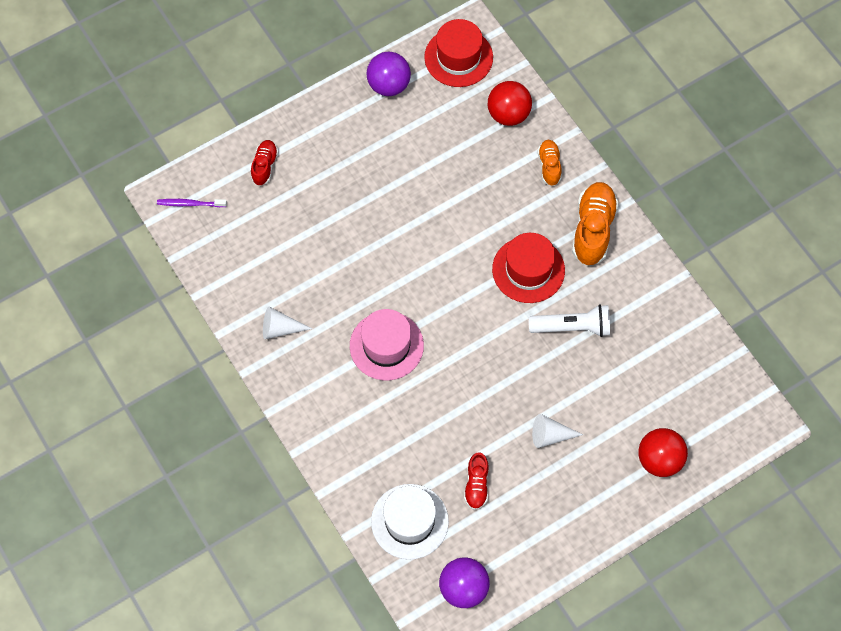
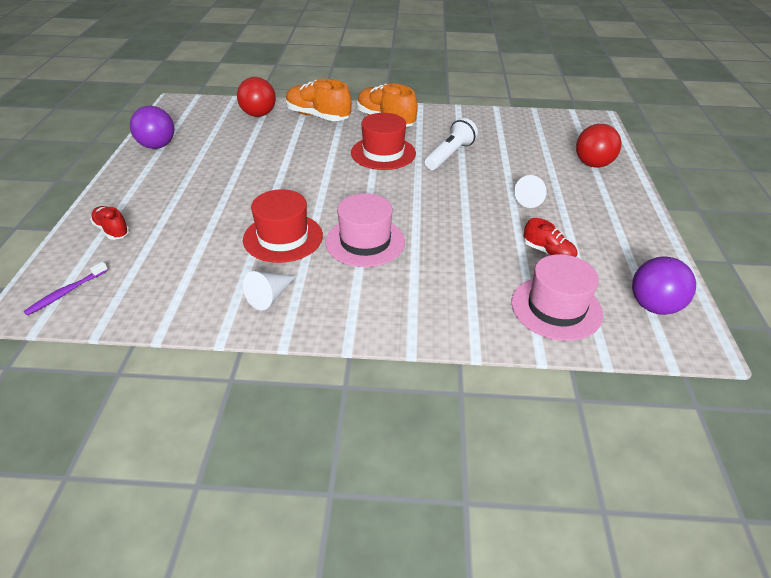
camera: 55 degrees left, 25 degrees down
white hat [371,484,449,560] -> pink hat [512,254,603,341]
red hat [424,19,493,87] -> red hat moved to [243,189,323,263]
orange shoe [538,140,562,186] -> orange shoe [286,79,352,121], size x1.78

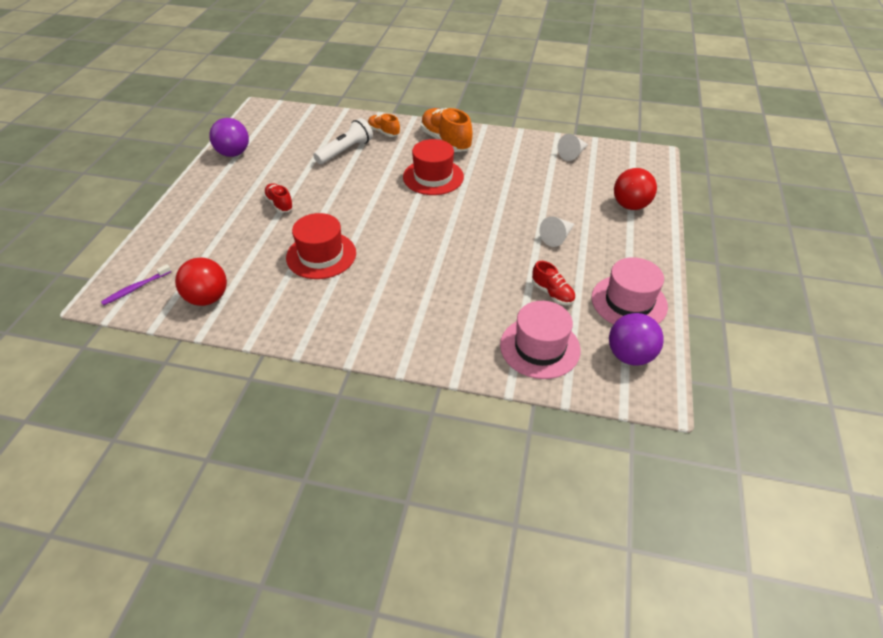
camera: 10 degrees right, 5 degrees up
red shoe [90,206,130,240] -> red shoe moved to [263,183,294,213]
red ball [237,77,276,117] -> red ball moved to [175,258,227,306]
white cone [243,271,296,310] -> white cone moved to [558,134,588,161]
orange shoe [286,79,352,121] -> orange shoe [368,114,400,137], size x0.56
pink hat [325,193,405,267] -> pink hat moved to [591,257,668,324]
white flashlight [425,118,478,170] -> white flashlight moved to [313,118,373,164]

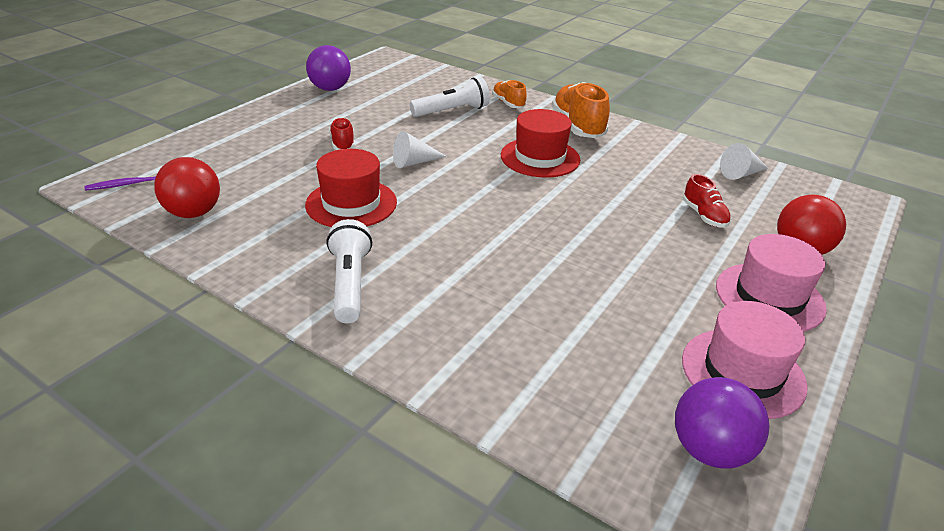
camera: 20 degrees right, 10 degrees down
pink hat [500,301,581,379] -> pink hat moved to [716,234,827,331]
red shoe [532,261,576,305] -> red shoe moved to [683,174,731,228]
white cone [539,216,574,247] -> white cone moved to [393,131,447,168]
none -> white flashlight [327,219,372,323]

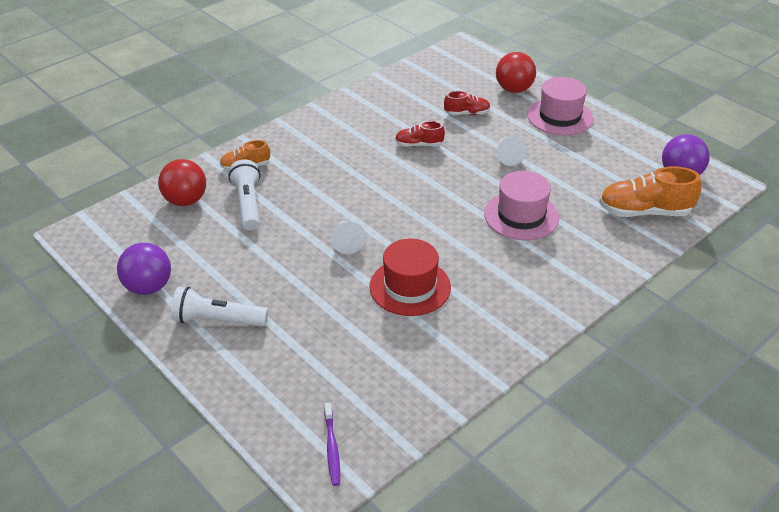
camera: 75 degrees left, 5 degrees up
red ball [154,157,220,218] -> red ball moved to [158,159,206,206]
white flashlight [327,219,372,323] -> white flashlight moved to [171,287,268,327]
red shoe [329,118,355,150] -> red shoe moved to [395,121,445,147]
red hat [501,109,580,178] -> none
orange shoe [552,82,610,138] -> orange shoe moved to [599,166,701,217]
pink hat [682,301,807,419] -> pink hat moved to [484,171,559,240]
white cone [720,143,768,180] -> white cone moved to [497,136,527,166]

